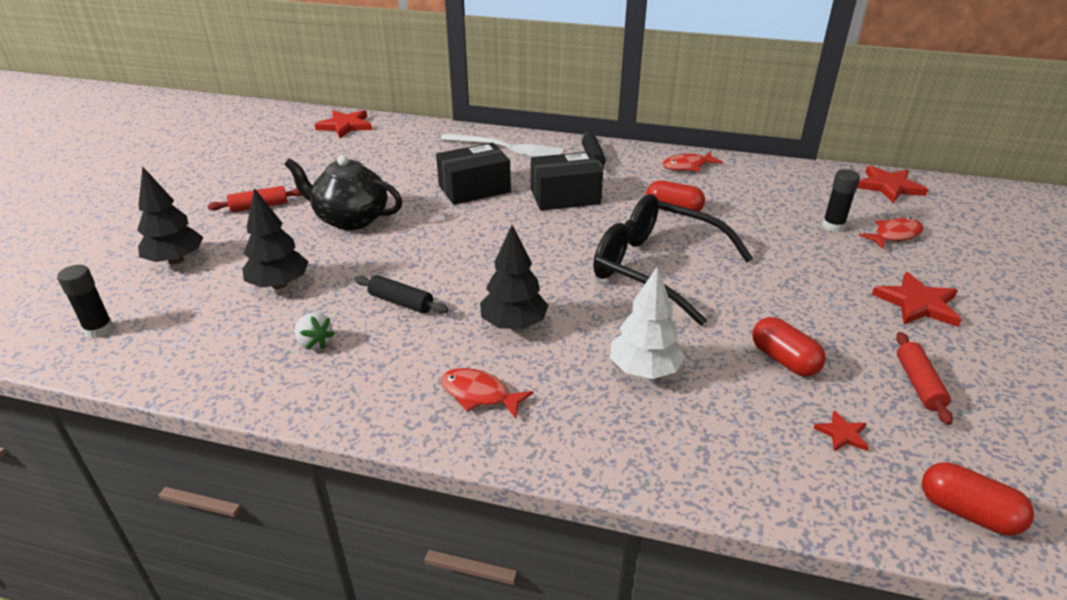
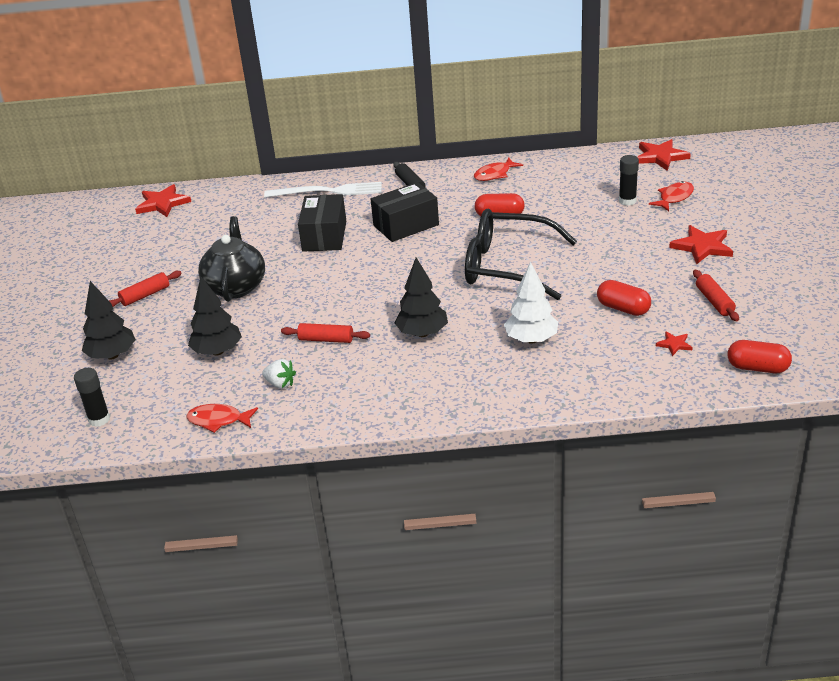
camera: 15 degrees left, 0 degrees up
black teapot [284,155,402,230] -> black teapot turned 90 degrees clockwise [198,216,265,302]
black rolling pin [354,275,449,313] -> red rolling pin [281,323,370,343]
black box [436,142,511,205] -> black box turned 45 degrees counterclockwise [298,194,346,252]
red fish [441,368,533,418] -> red fish moved to [187,404,258,433]

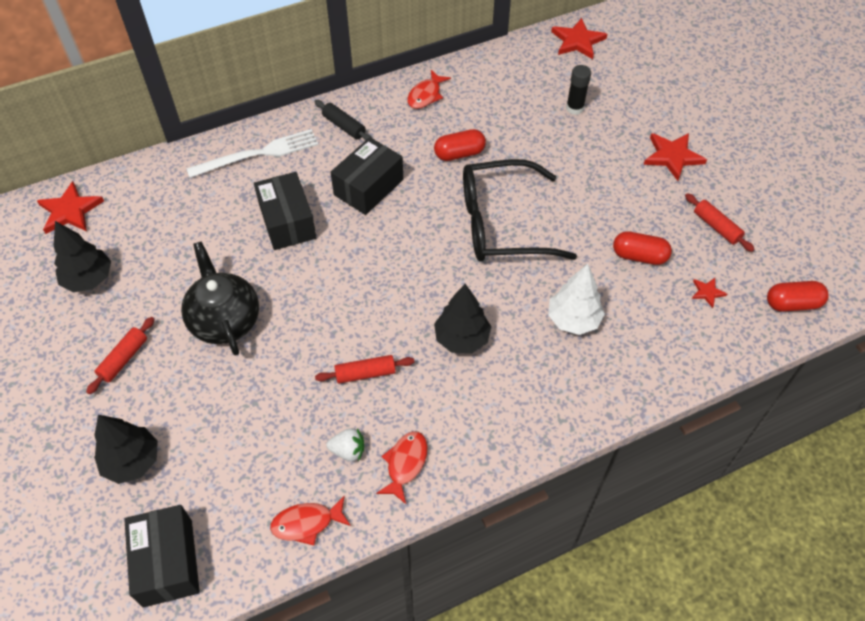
camera: 25 degrees left, 20 degrees up
black glue stick [74,368,110,427] -> black box [124,505,200,608]
black tree [188,277,242,356] -> black tree moved to [54,221,111,292]
red fish [649,181,694,211] -> red fish moved to [376,431,427,504]

